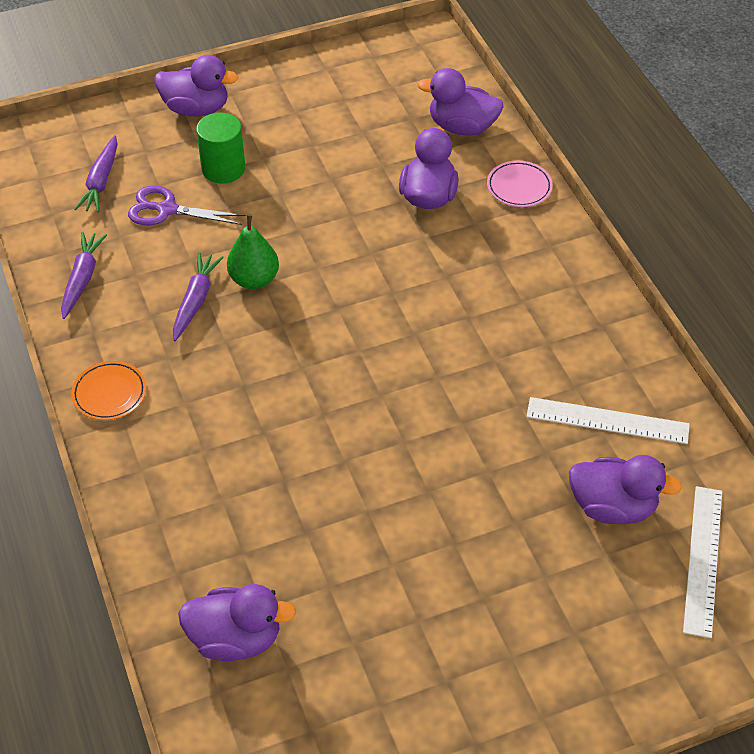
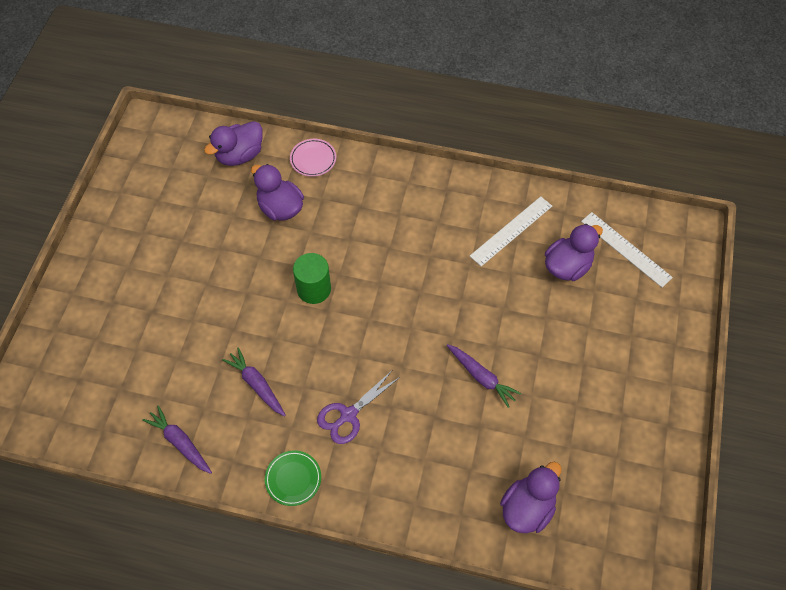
camera: 55 degrees left, 10 degrees up
orange plate [71,361,146,420] -> green plate [265,450,321,506]
purple carrot [74,135,118,212] -> purple carrot moved to [447,344,522,408]
purple scissors [128,186,246,226] -> purple scissors moved to [317,371,400,444]
purple duck [154,55,239,116] -> none
green cylinder [196,112,245,184] -> green cylinder moved to [293,253,331,304]
green pear [227,214,279,289] -> none

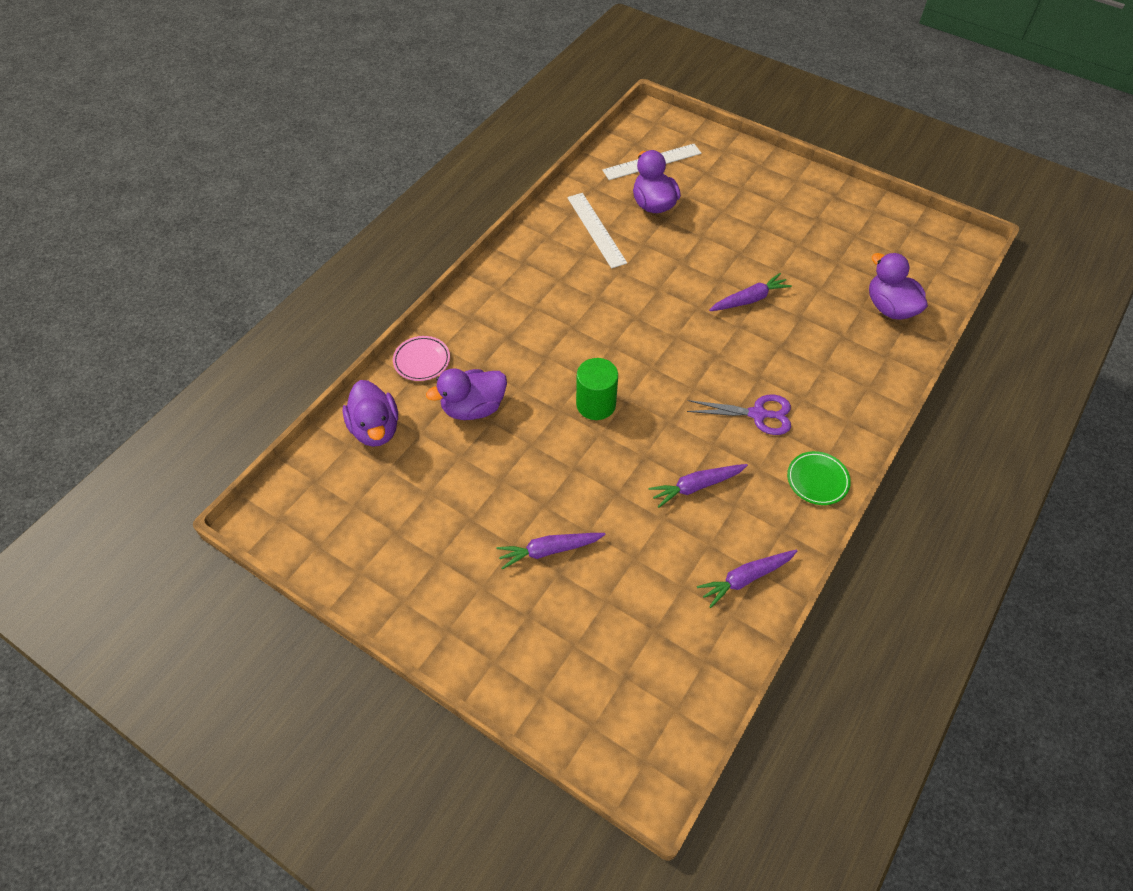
camera: 70 degrees left, 5 degrees down
purple scissors [317,371,400,444] -> purple scissors turned 60 degrees counterclockwise [687,395,791,435]
none -> purple carrot [496,533,606,570]

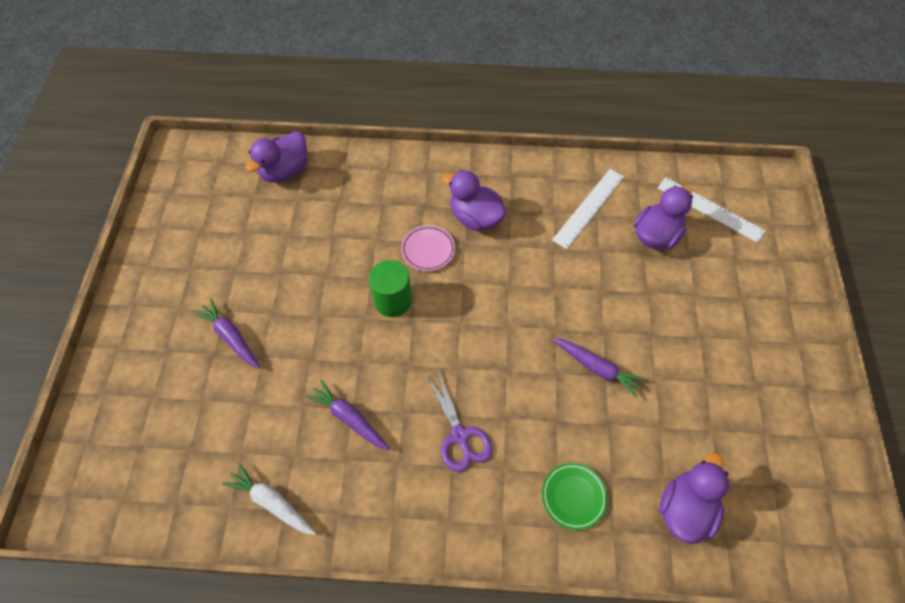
camera: 60 degrees right, 5 degrees up
pink plate [393,336,450,381] -> pink plate moved to [401,225,455,271]
purple duck [426,368,507,420] -> purple duck moved to [443,170,507,231]
purple carrot [697,550,797,608] -> white carrot [222,463,316,535]
green plate [787,451,851,505] -> green plate moved to [542,463,608,530]

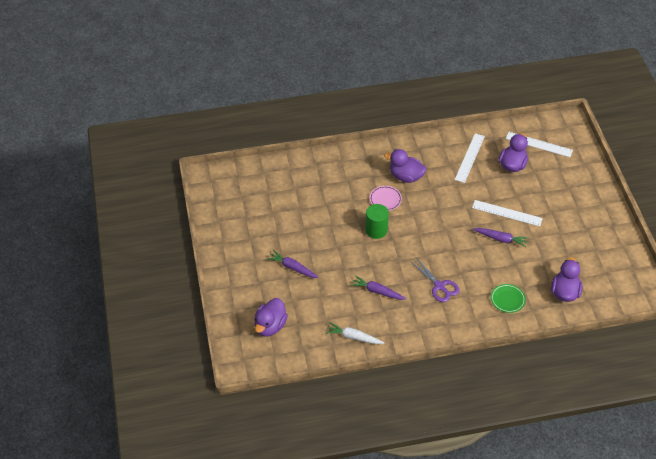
camera: 15 degrees left, 10 degrees down
purple duck [245,131,308,183] -> purple duck moved to [254,298,288,337]
none -> white ruler [472,200,543,226]

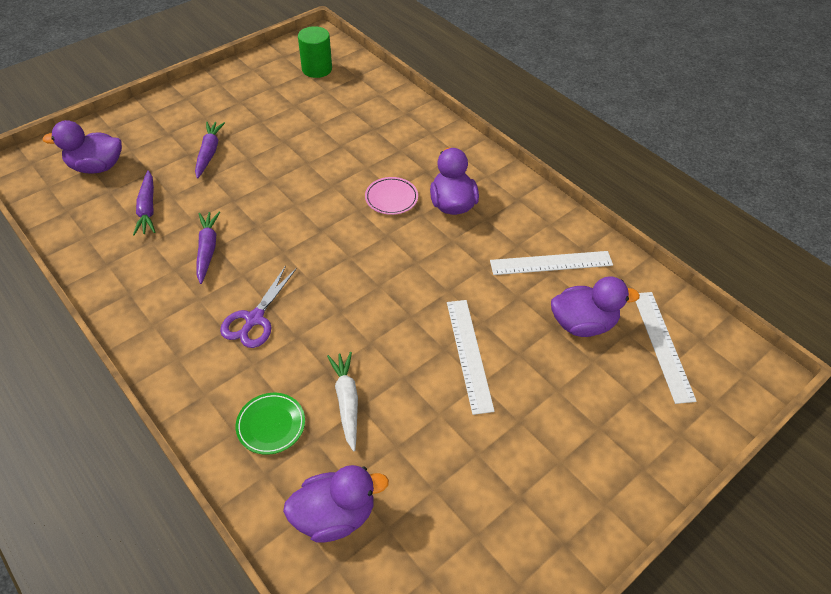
camera: 60 degrees right, 0 degrees up
white carrot [326,322,385,344] -> white carrot moved to [327,352,358,452]
green cylinder [365,204,389,239] -> green cylinder moved to [298,26,332,78]
purple carrot [473,228,529,247] -> purple carrot moved to [133,170,155,235]

